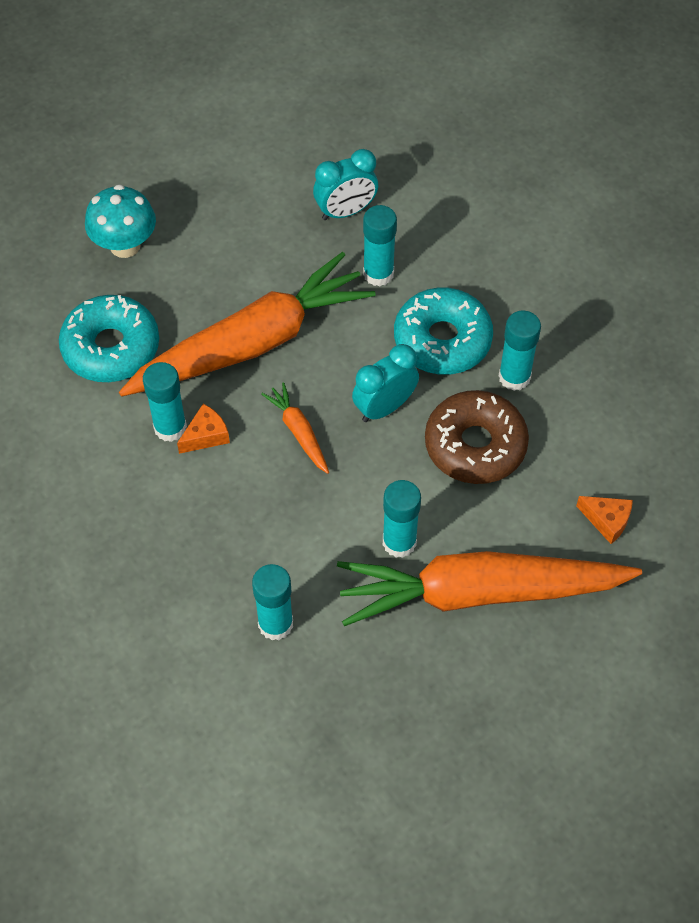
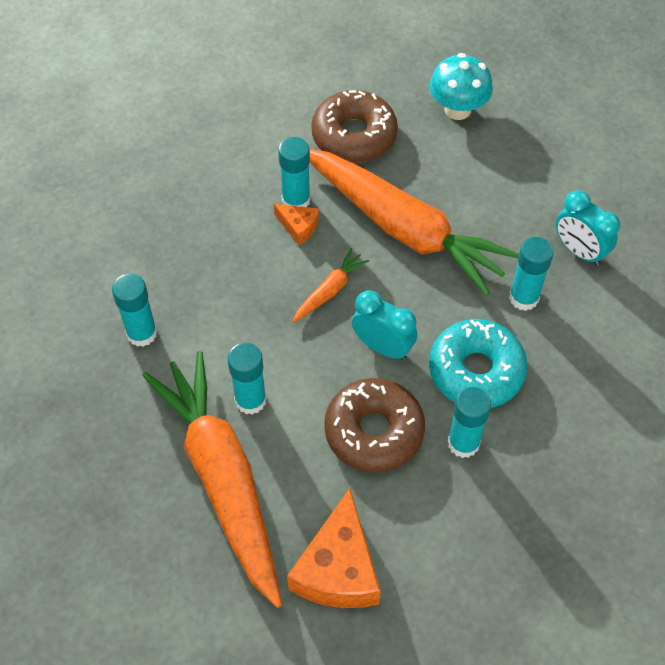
camera: 70 degrees right, 0 degrees up
turquoise donut [59,295,159,382] -> brown donut [311,90,398,163]
orange cheese [576,496,633,544] -> orange cheese [287,488,381,608], size x2.04

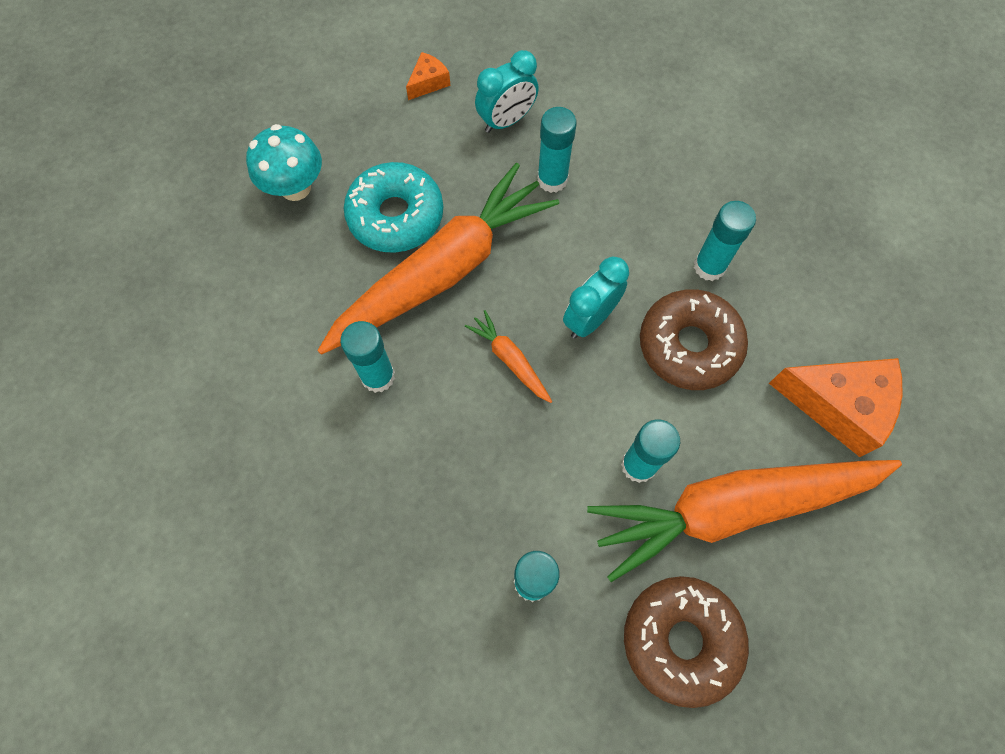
camera: 80 degrees left, 10 degrees up
orange cheese [274,204,319,245] -> orange cheese moved to [406,52,451,100]
brown donut [311,90,398,163] -> brown donut moved to [624,576,749,708]
turquoise donut [429,319,527,408] -> turquoise donut moved to [344,162,443,253]

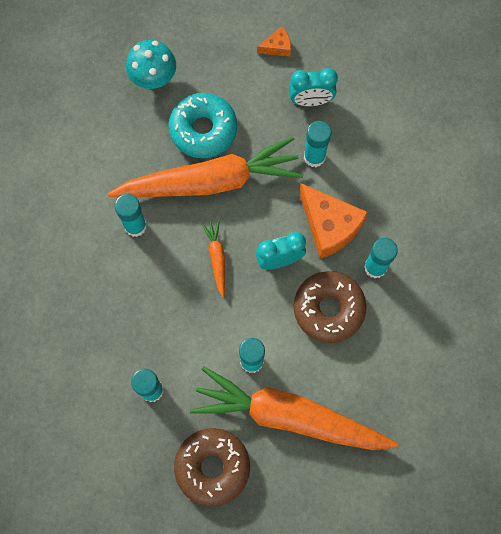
camera: 30 degrees right, 5 degrees up
orange cheese [769,358,903,457] -> orange cheese moved to [299,183,368,259]

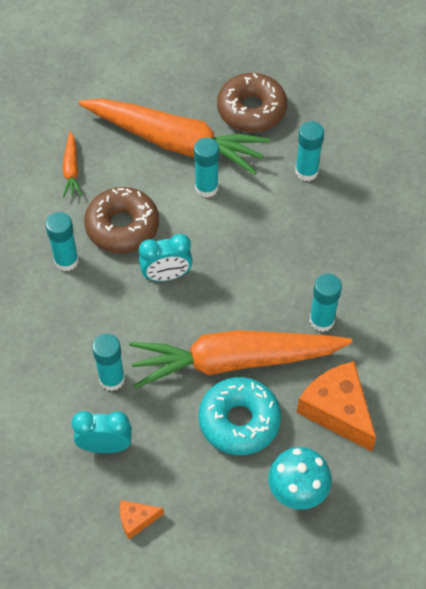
camera: 175 degrees left, 15 degrees down
orange carrot [201,220,225,297] -> orange carrot moved to [63,131,82,197]
orange cheese [299,183,368,259] -> orange cheese moved to [297,361,376,451]

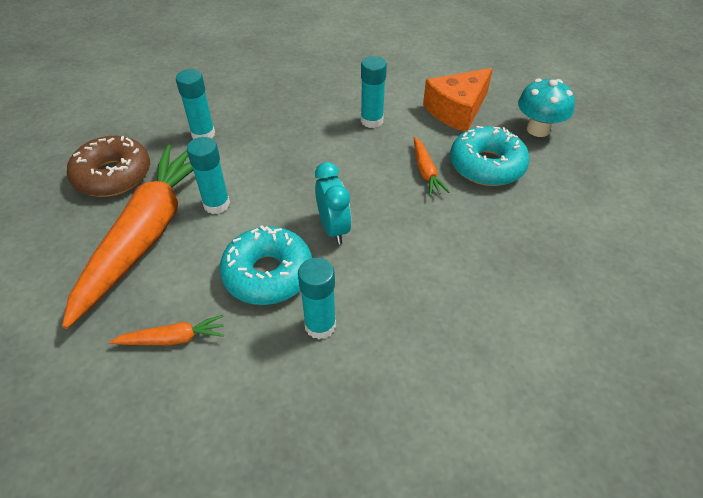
camera: 95 degrees left, 10 degrees down
turquoise clock [72,411,132,453] -> none
brown donut [84,187,159,253] -> turquoise donut [220,226,312,305]
turquoise glue stick [92,333,125,391] -> none
orange cheese [120,500,164,539] -> none
orange carrot [129,330,353,389] -> orange carrot [414,137,450,196], size x0.40

